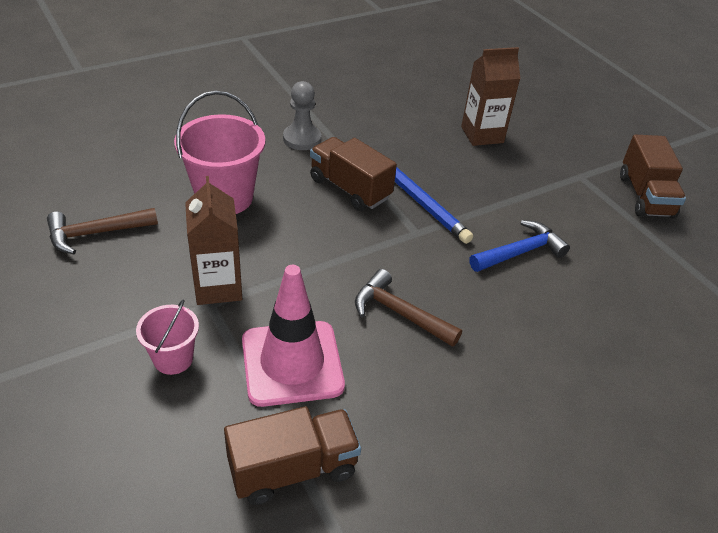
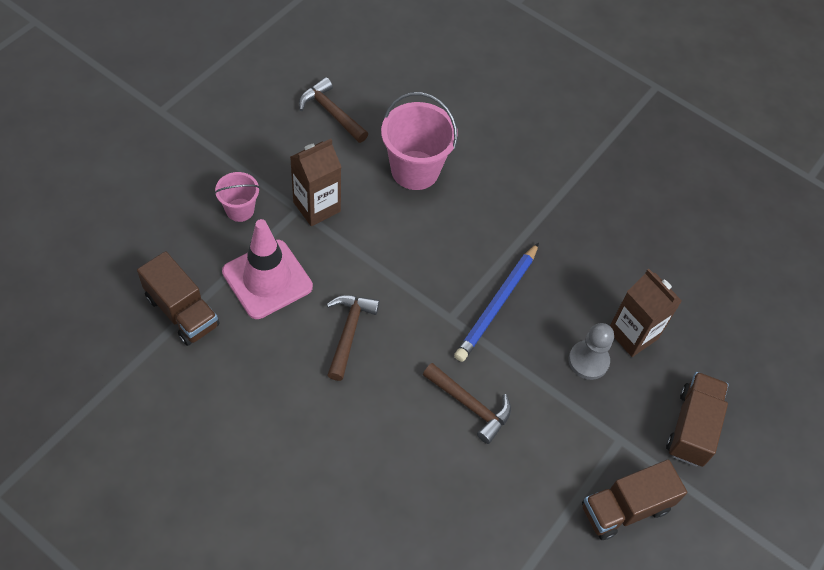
camera: 65 degrees right, 15 degrees up
grey pawn [283,81,321,150] -> grey pawn moved to [569,323,614,380]
brown truck [310,137,397,211] -> brown truck moved to [666,372,729,467]
blue hammer [469,220,570,272] -> brown hammer [423,363,511,444]

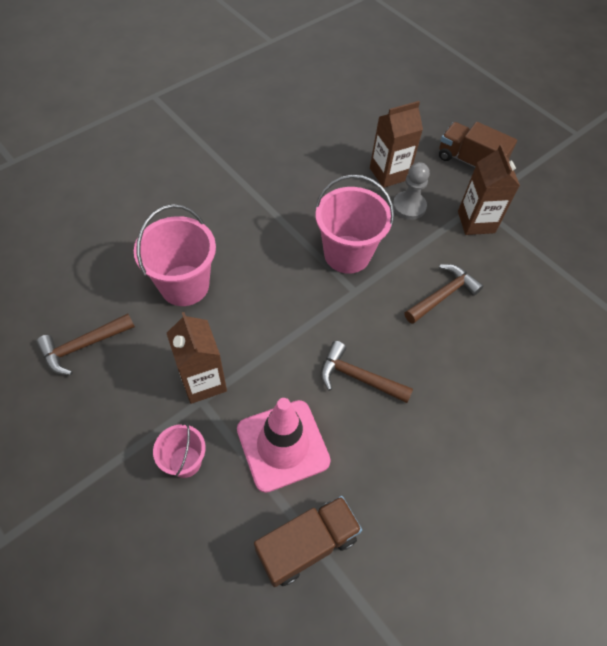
camera: 75 degrees left, 0 degrees up
blue pencil [454,243,539,362] -> pink bucket [315,174,394,274]
brown truck [582,460,687,540] -> none
none -> brown carton [458,144,520,235]

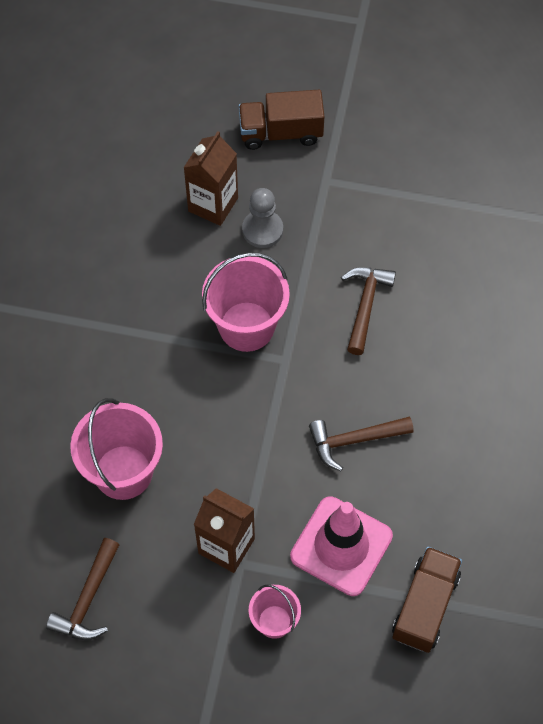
camera: 35 degrees left, 5 degrees up
brown carton [458,144,520,235] -> none

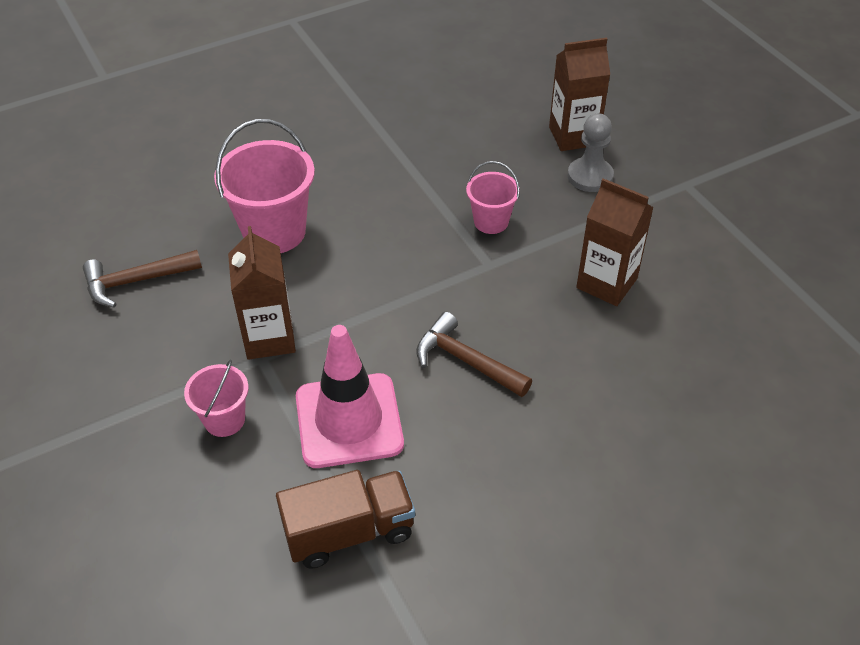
camera: 50 degrees right, 15 degrees down
pink bucket [202,253,290,352] -> pink bucket [466,161,520,234], size x0.56
brown truck [239,90,325,150] -> none
brown hammer [341,267,396,355] -> brown carton [576,178,654,306]

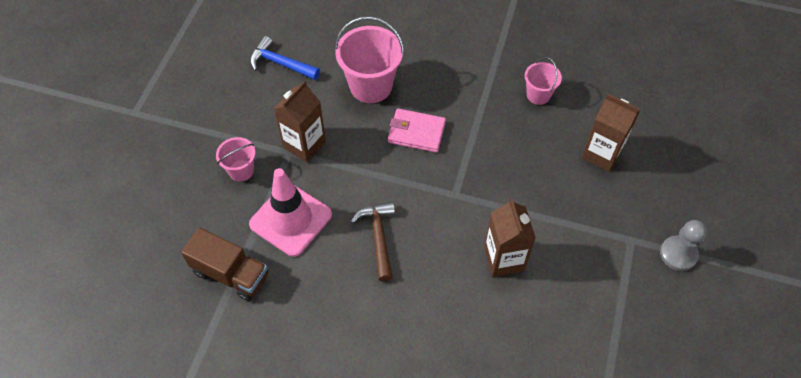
camera: 45 degrees right, 10 degrees up
brown hammer [83,250,202,308] -> blue hammer [250,36,320,80]
pink bucket [466,161,520,234] -> pink bucket moved to [525,57,562,105]
grey pawn [568,113,614,192] -> grey pawn moved to [660,220,707,271]
none -> pink wallet [388,109,446,153]

